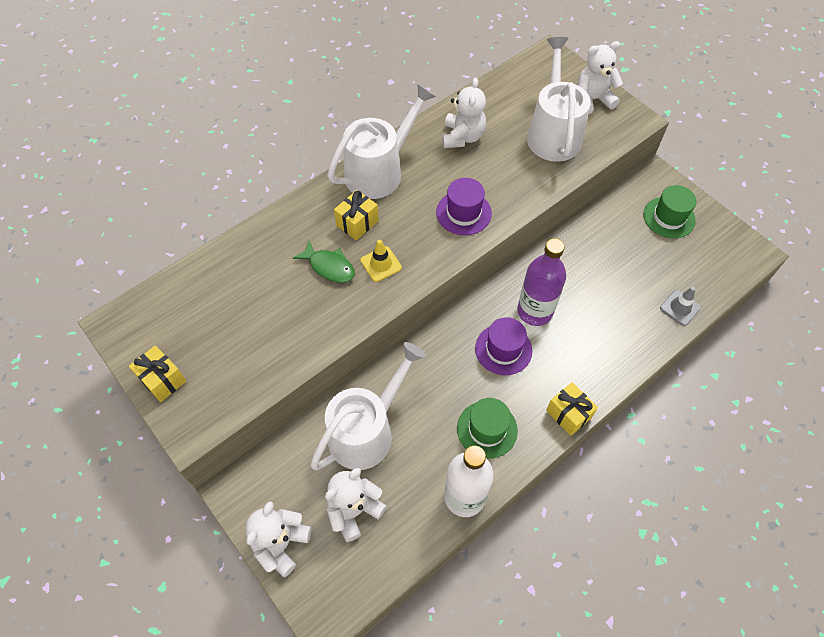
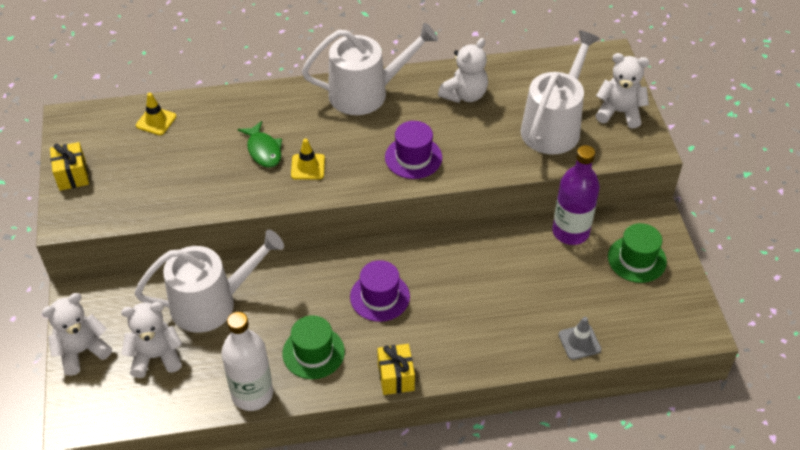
camera: 30 degrees right, 10 degrees down
yellow gift [334,190,379,241] -> none
purple bottle [517,238,566,326] -> purple bottle moved to [553,145,600,245]
none -> yellow traffic cone [136,93,176,135]

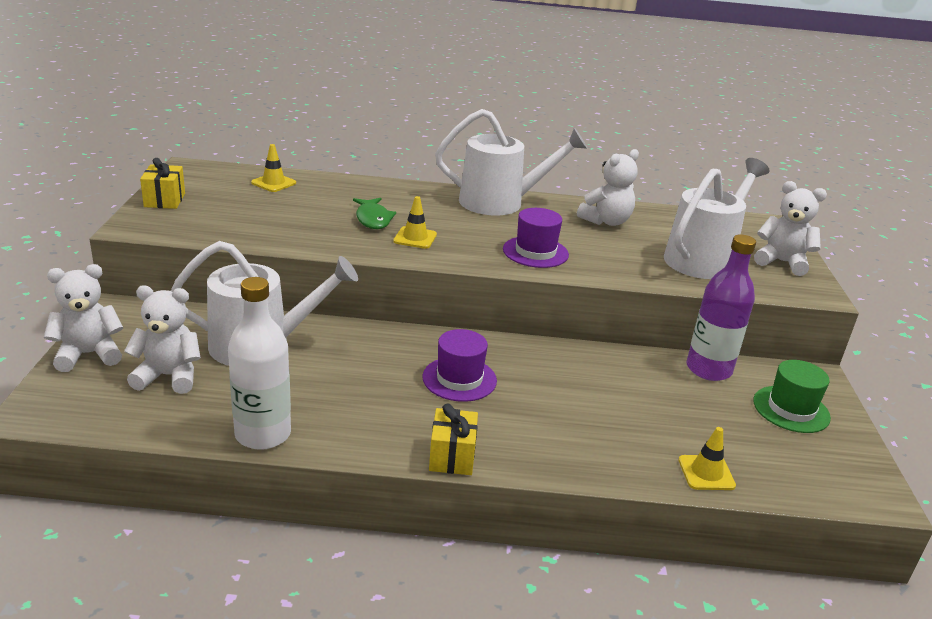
camera: 10 degrees right, 20 degrees down
green hat [282,315,345,379] -> none
grey traffic cone [558,317,601,360] -> yellow traffic cone [679,427,736,490]

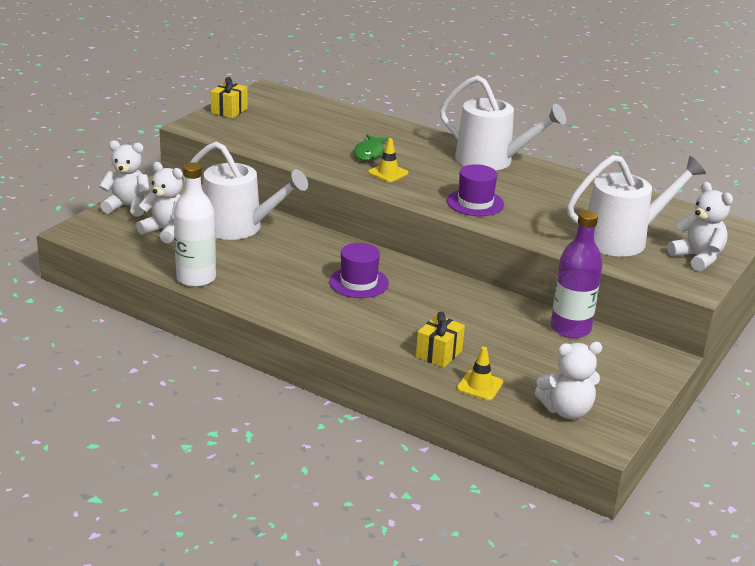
camera: 30 degrees right, 0 degrees up
yellow traffic cone [251,144,296,192] -> none
yellow gift [429,404,478,475] -> yellow gift moved to [416,312,465,368]
white teddy bear [577,149,639,226] -> white teddy bear moved to [535,342,602,419]
green hat [753,360,831,433] -> none

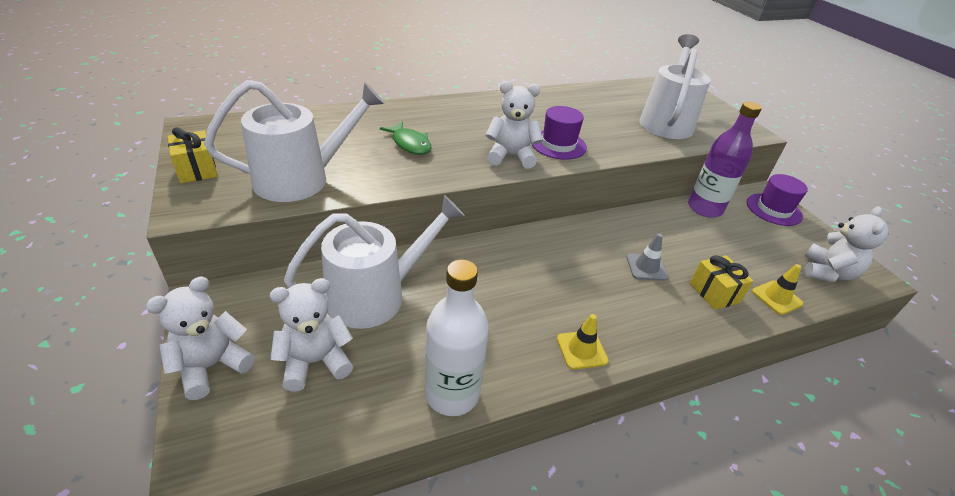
camera: 55 degrees left, 10 degrees up
purple hat [329,243,389,298] -> purple hat moved to [747,174,808,226]
yellow traffic cone [368,138,409,182] -> yellow traffic cone moved to [557,314,609,370]
white watering can [439,75,566,171] -> white watering can moved to [204,80,385,202]
white teddy bear [667,182,733,272] -> white teddy bear moved to [486,81,543,169]
none -> grey traffic cone [626,233,668,281]

